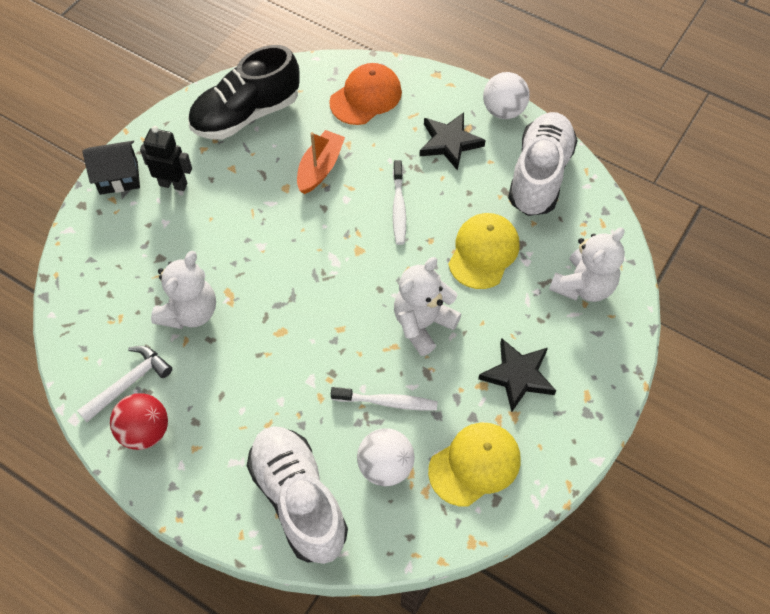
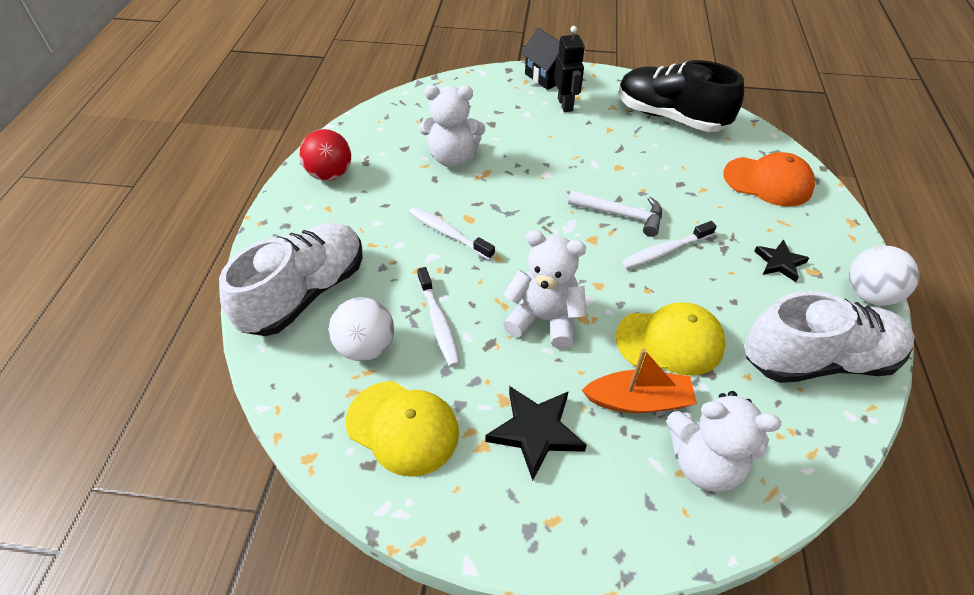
camera: 65 degrees right, 10 degrees down
white hammer [77,346,172,422] -> white hammer moved to [568,190,662,237]
orange boat [297,130,345,194] -> orange boat moved to [582,349,697,413]
black star [419,112,486,171] -> black star [754,239,809,282], size x0.63
none -> white toothbrush [409,207,495,260]

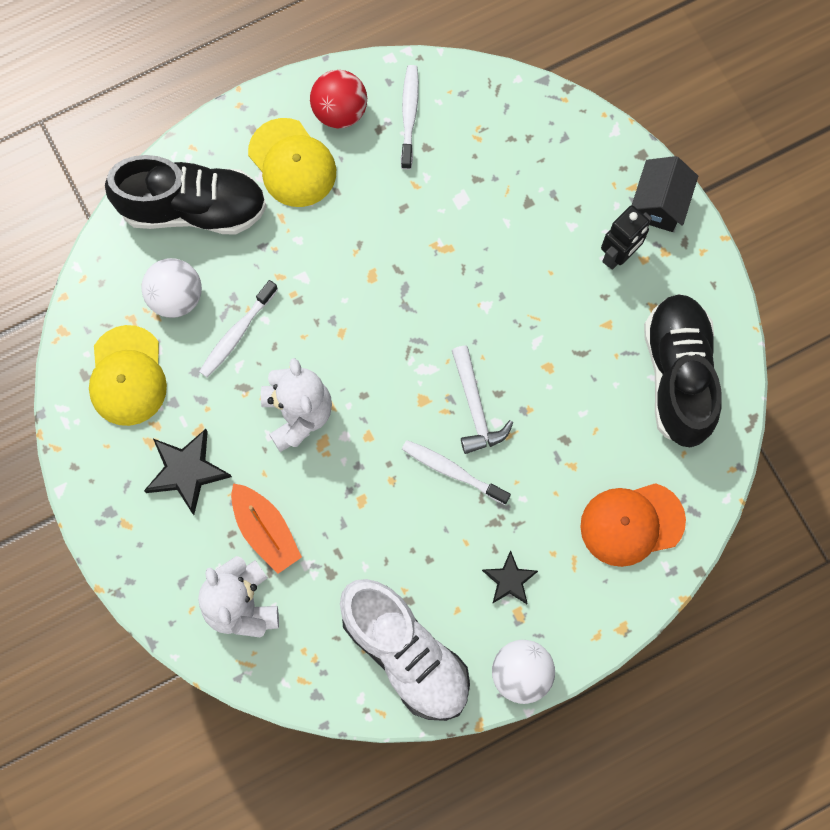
camera: 55 degrees right, 25 degrees up
white shoe [219,223,363,336] -> black shoe [105,155,267,235]
white toothbrush [409,207,495,260] -> white toothbrush moved to [401,65,419,170]
white teddy bear [419,85,485,167] -> none
yellow cap [616,302,726,376] -> yellow cap moved to [248,118,336,207]
orange cap [723,152,815,206] -> orange cap turned 90 degrees clockwise [580,483,686,567]

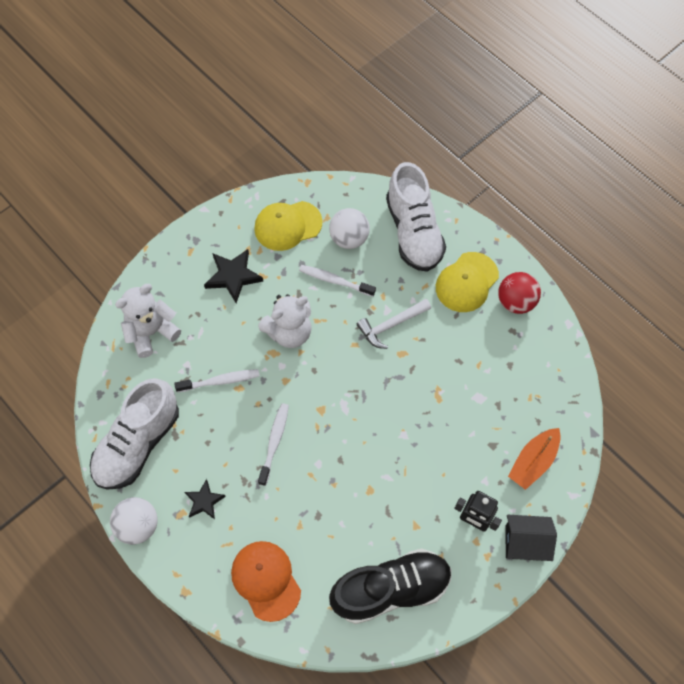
camera: 75 degrees right, 10 degrees down
black shoe [105,155,267,235] -> white shoe [386,162,446,272]
orange boat [231,483,302,574] -> orange boat moved to [508,428,561,490]
white toothbrush [401,65,419,170] -> white toothbrush moved to [174,369,260,392]
white hammer [452,346,513,454] -> white hammer moved to [357,299,431,349]

